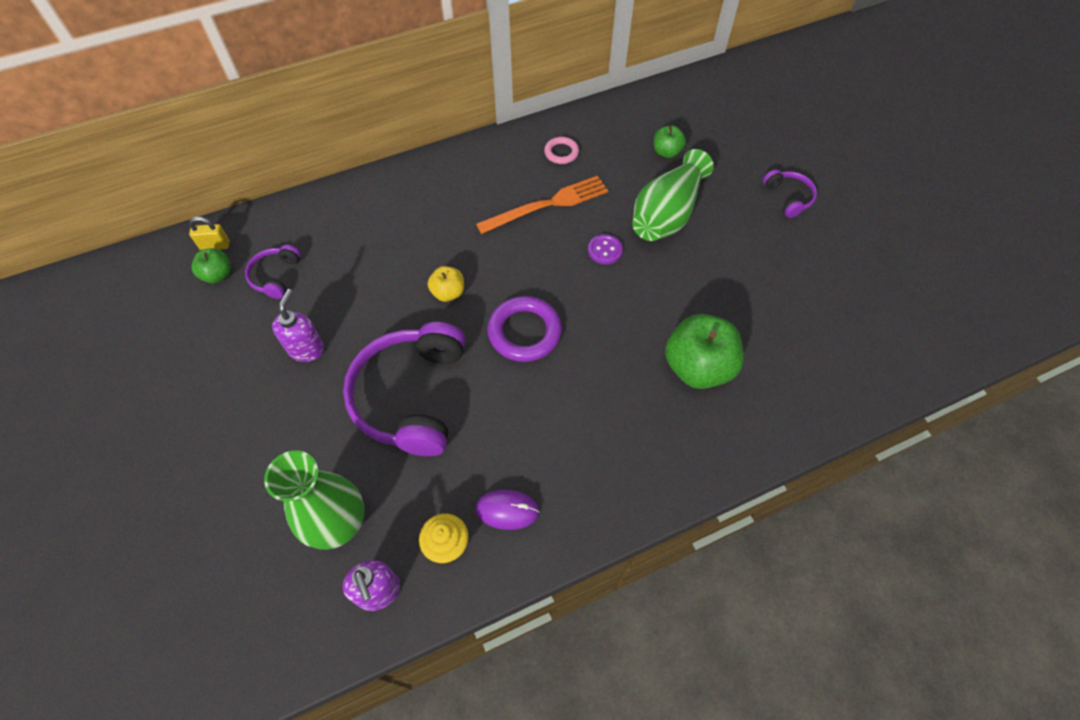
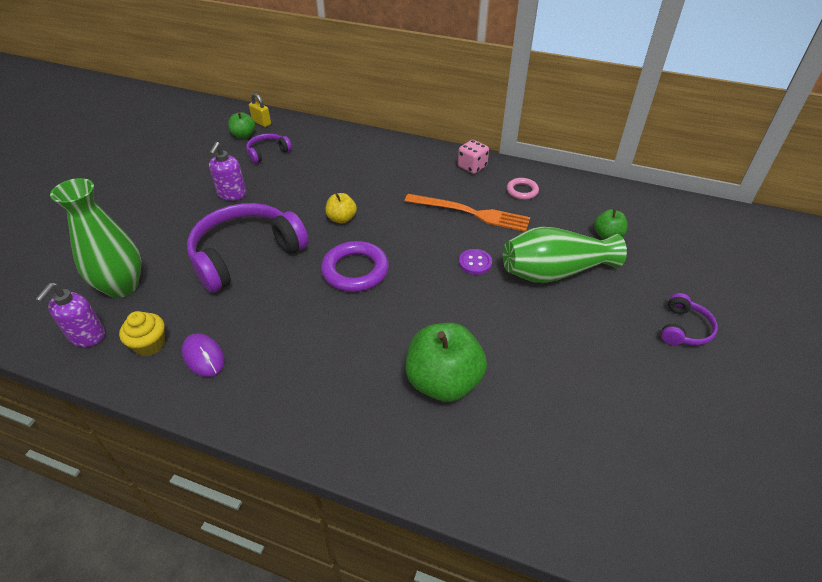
camera: 45 degrees right, 15 degrees down
purple soap dispenser [272,289,324,362] -> purple soap dispenser turned 135 degrees clockwise [209,142,246,201]
none -> pink dice [458,140,489,174]

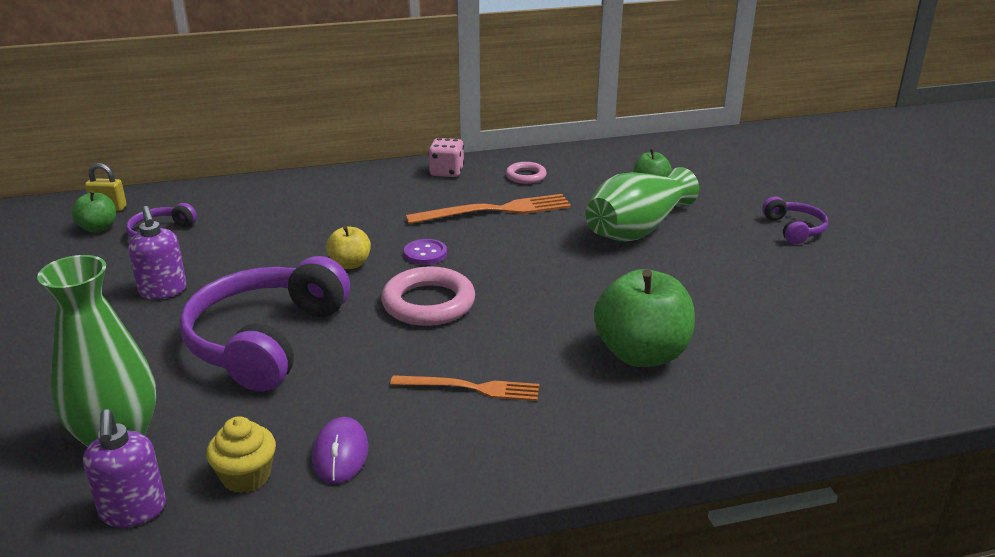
camera: 35 degrees left, 15 degrees down
purple mouse [182,333,225,377] -> purple mouse turned 75 degrees clockwise [312,417,369,484]
purple ring [321,241,389,292] -> pink ring [381,266,475,326]
purple button [459,249,492,275] -> purple button moved to [404,239,447,265]
none -> orange fork [390,375,539,401]

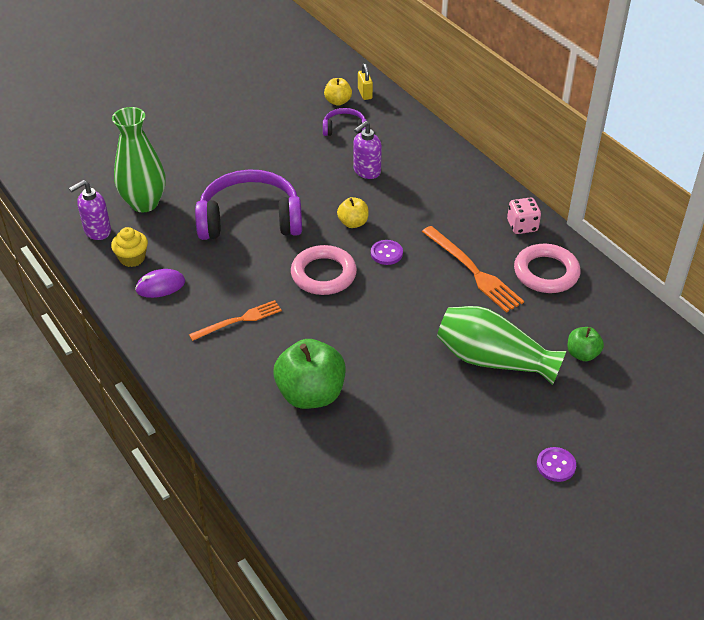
camera: 70 degrees right, 15 degrees up
green apple [72,191,116,233] -> yellow apple [324,78,352,106]
purple soap dispenser [128,206,187,300] -> purple soap dispenser moved to [353,121,382,179]
orange fork [390,375,539,401] -> orange fork turned 105 degrees counterclockwise [189,300,282,341]
pink ring [506,162,547,184] -> pink ring [514,244,581,293], size x1.80
purple headphones [762,197,828,244] -> purple button [537,447,576,482]

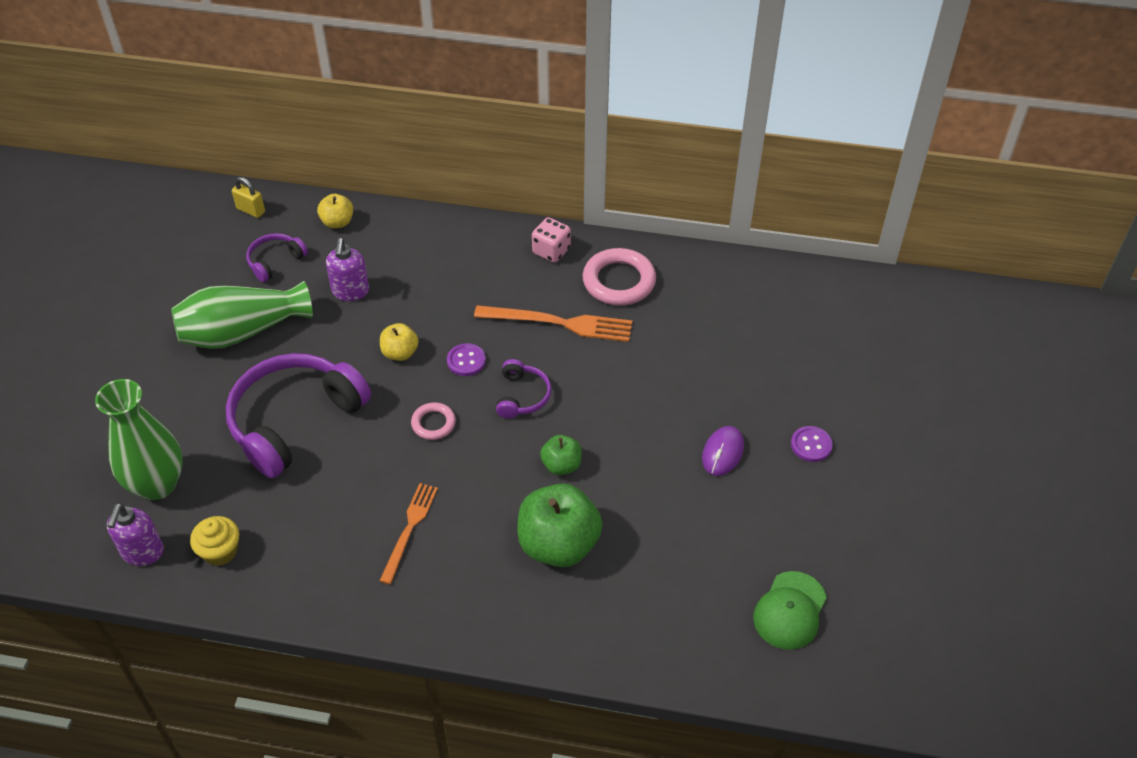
camera: 45 degrees left, 5 degrees up
purple mouse [135,269,185,298] -> purple mouse moved to [702,426,744,476]
pink ring [291,245,357,295] -> pink ring [411,402,456,440], size x0.55
yellow apple [324,78,352,106] -> yellow apple moved to [317,194,353,228]
green vase [437,306,566,385] -> green vase moved to [171,281,313,349]
green apple [567,327,604,361] -> green apple moved to [540,435,582,475]
none -> purple headphones [496,359,551,419]
none -> green cap [753,571,827,650]

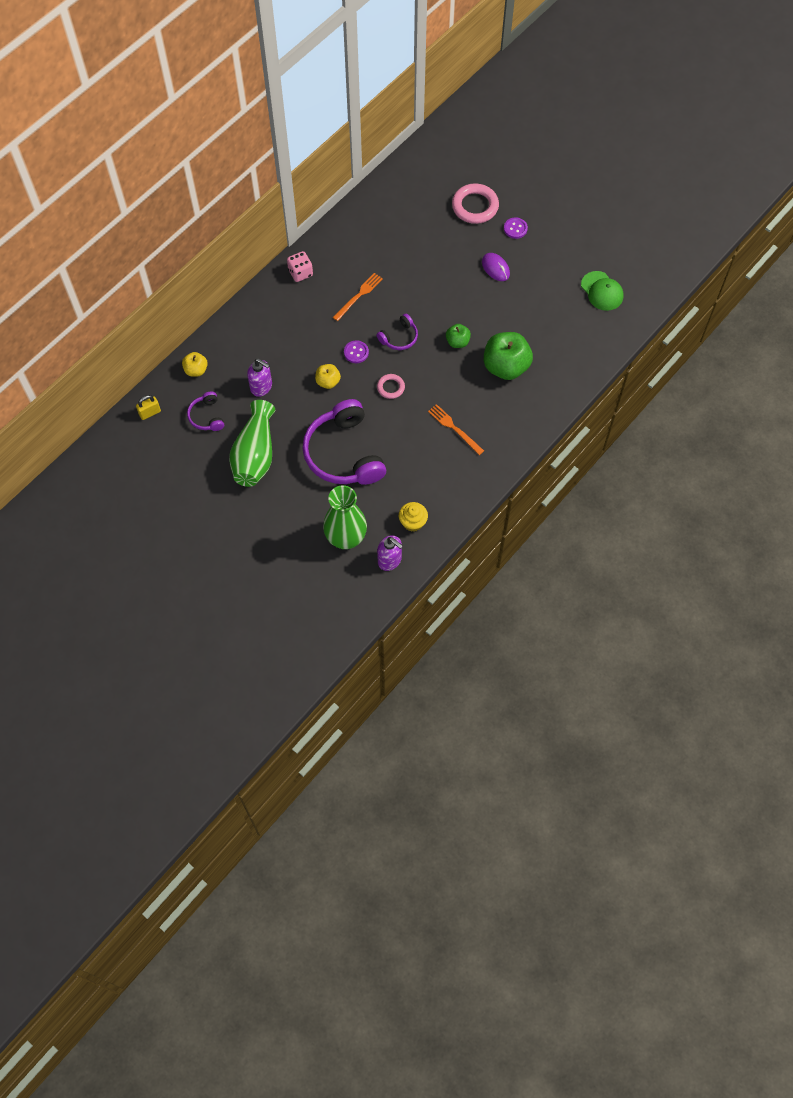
camera: 60 degrees left, 15 degrees up
orange fork [474,305,632,342] -> orange fork [333,273,383,321], size x0.66
purple headphones [496,359,551,419] -> purple headphones turned 105 degrees clockwise [377,314,418,350]
pink ring [583,248,656,306] -> pink ring moved to [452,183,499,224]

